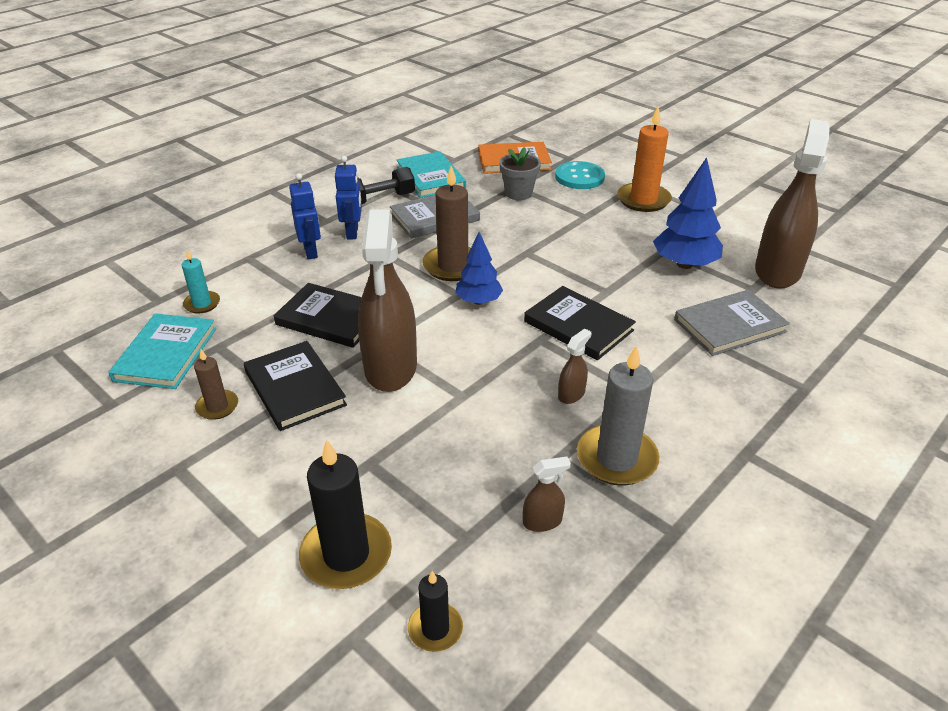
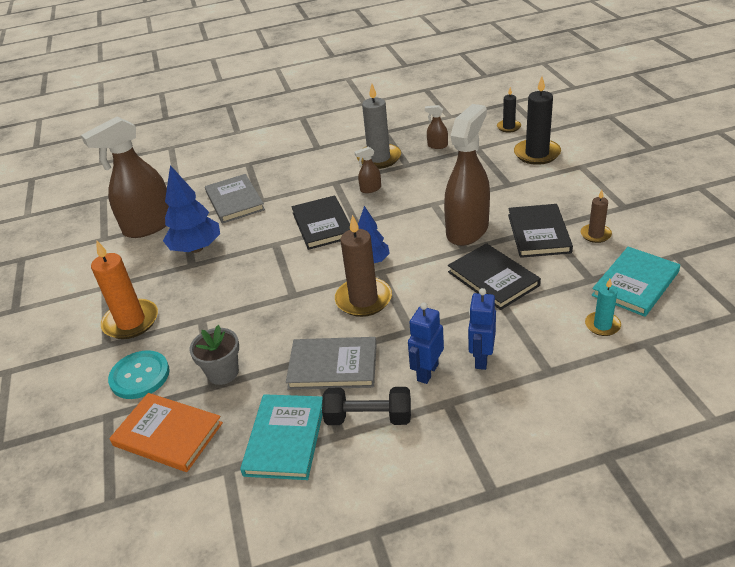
camera: 145 degrees left, 0 degrees up
grey book [674,290,790,356] -> grey book turned 60 degrees clockwise [205,174,265,224]

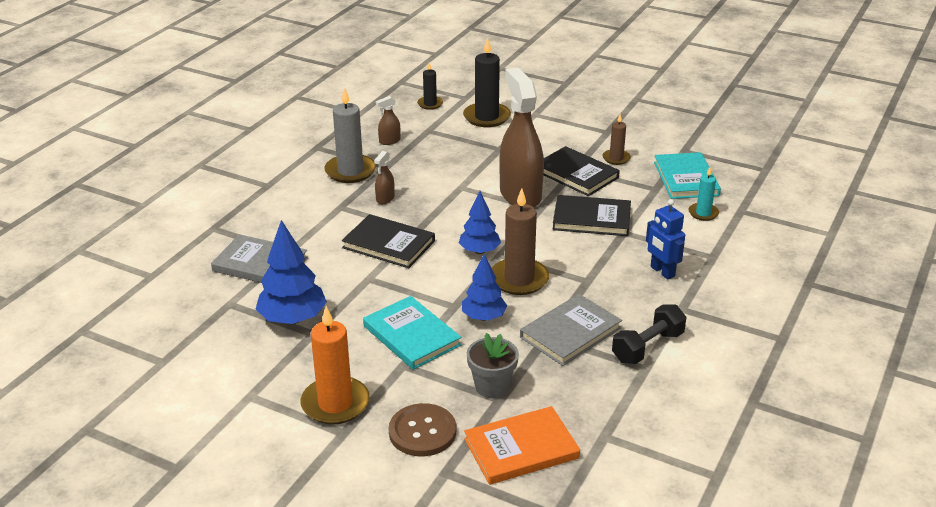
camera: 50 degrees left, 5 degrees down
brown spray bottle [81,117,169,238] -> none
turquoise button [108,350,170,399] -> brown button [389,403,456,456]
turquoise book [240,394,322,480] -> turquoise book moved to [363,296,461,370]
blue robot [408,302,444,384] -> none
none -> blue tree [462,254,507,321]

